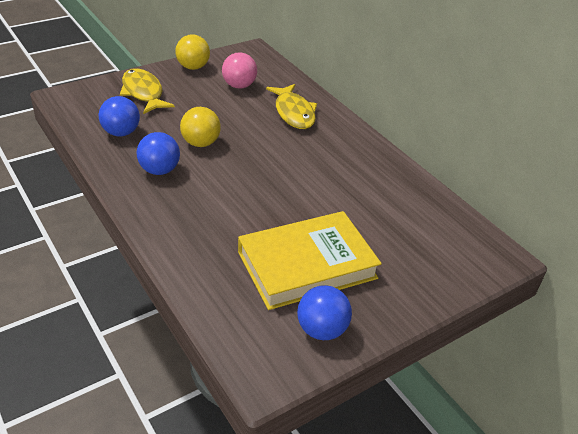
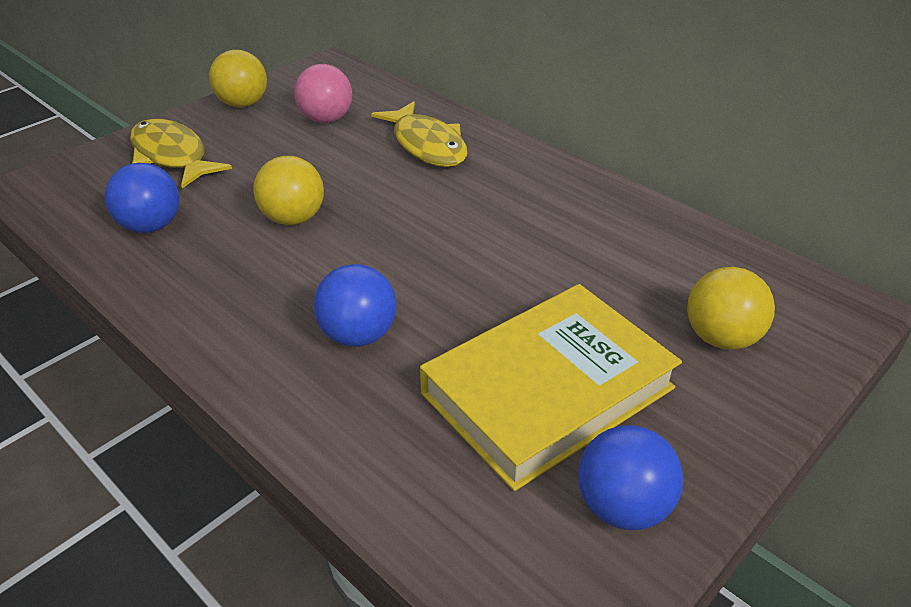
camera: 10 degrees left, 0 degrees up
blue ball [137,132,180,175] -> blue ball moved to [313,264,397,347]
none -> yellow ball [687,267,775,350]

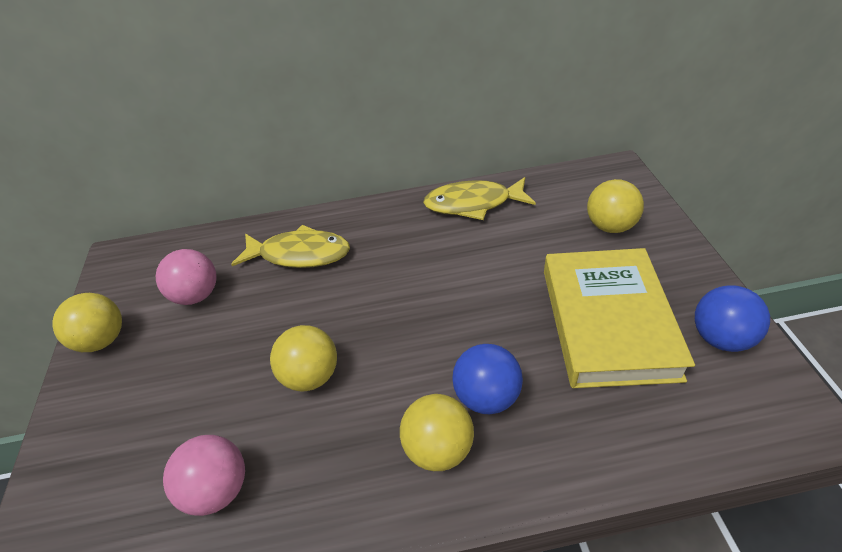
camera: 50 degrees left, 5 degrees up
blue ball [105,163,179,233] -> pink ball [163,435,245,516]
yellow fish [130,119,232,188] -> yellow fish moved to [423,177,536,220]
none -> yellow ball [400,394,474,471]

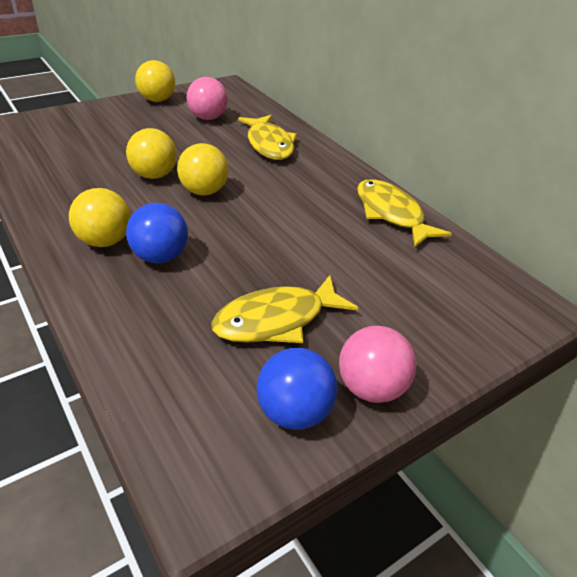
camera: 60 degrees right, 5 degrees down
pink ball [163,435,245,516] -> pink ball moved to [339,326,416,403]
yellow book [544,248,695,388] -> yellow fish [211,275,358,343]
yellow ball [587,179,644,233] -> yellow ball moved to [177,143,229,195]

